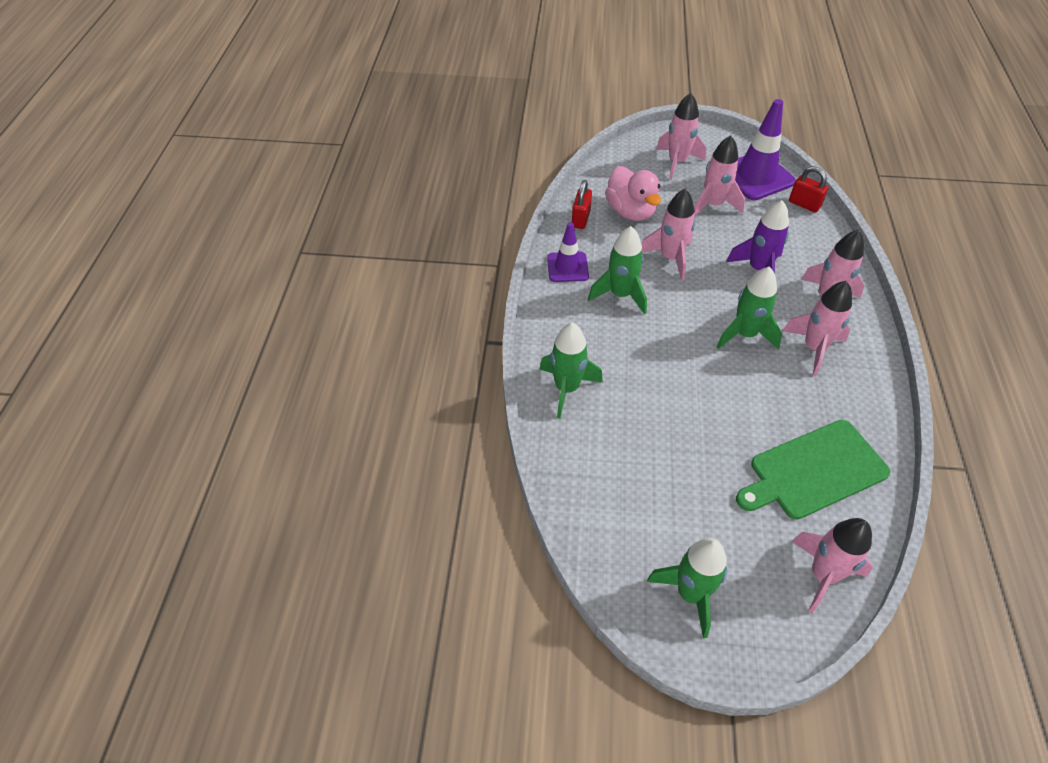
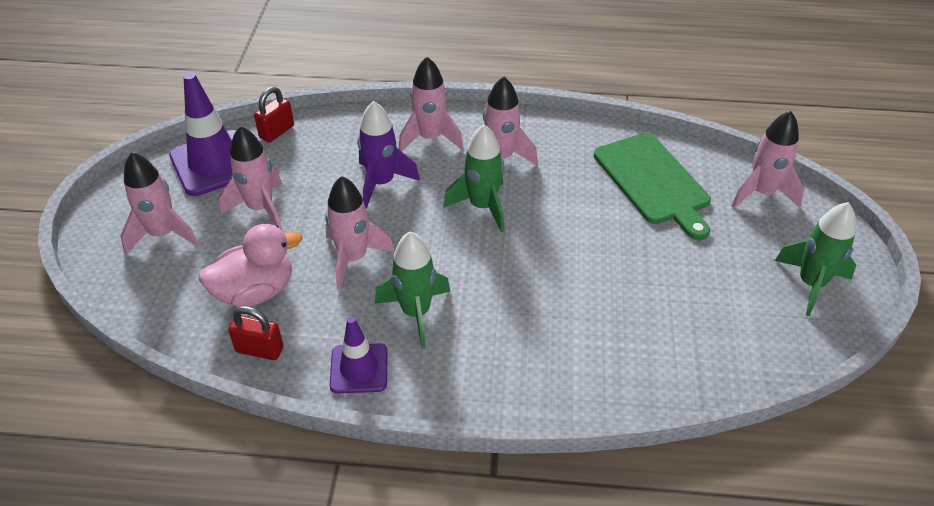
camera: 90 degrees left, 5 degrees down
green rocket [540,323,603,419] -> none

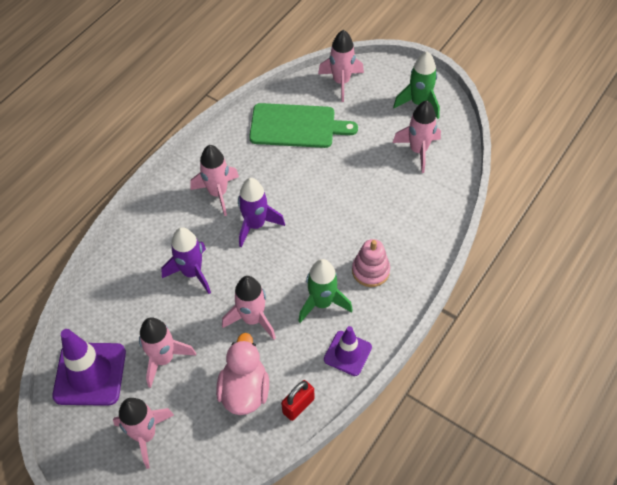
camera: 60 degrees left, 10 degrees up
red padlock [254,87,294,142] -> none
pink rocket [399,57,464,151] -> pink rocket moved to [393,101,441,173]
green rocket [443,125,504,232] -> purple rocket [238,178,285,247]
none -> pink stacking toy [352,239,390,287]

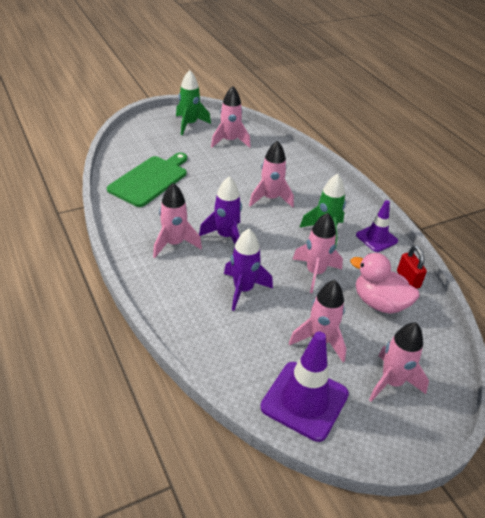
camera: 65 degrees left, 15 degrees down
pink rocket [318,30,364,102] -> pink rocket moved to [249,141,294,207]
pink stacking toy [352,239,390,287] -> none

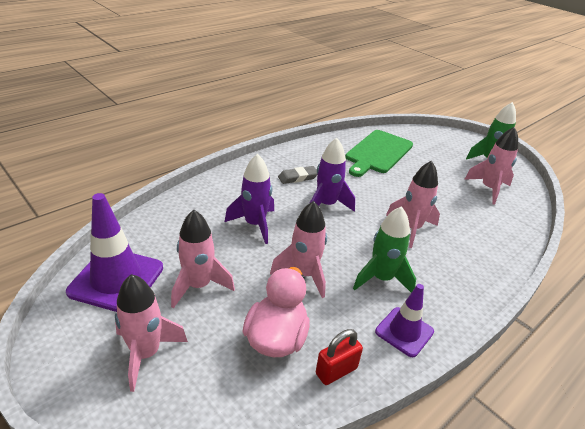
camera: 75 degrees right, 5 degrees down
green cutting board [107,153,187,207] -> green cutting board turned 105 degrees clockwise [345,130,413,177]
pink rocket [153,183,202,258] -> grey eraser [278,166,318,184]

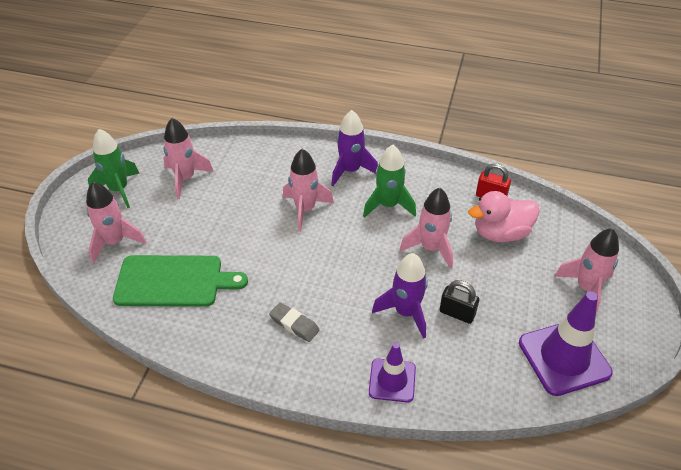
camera: 120 degrees left, 10 degrees up
pink rocket [171,210,235,309] -> pink rocket moved to [86,181,147,263]
purple rocket [310,138,355,212] -> purple rocket moved to [331,110,378,186]
purple traffic cone [375,284,434,357] -> purple traffic cone moved to [369,343,416,402]
none -> black padlock [440,280,479,324]

